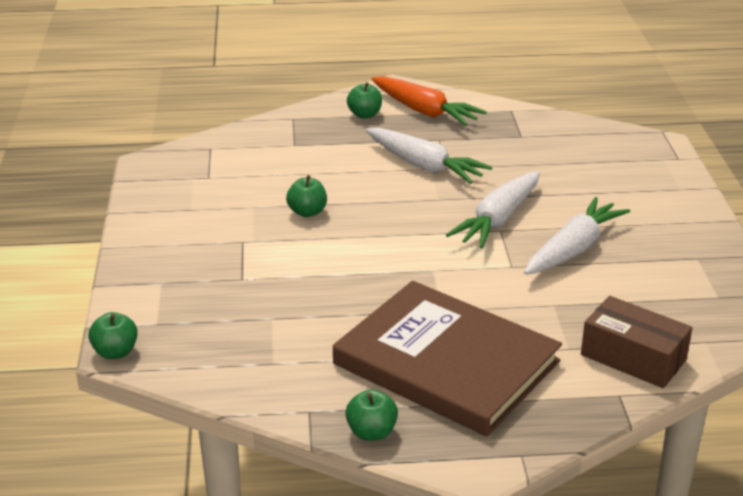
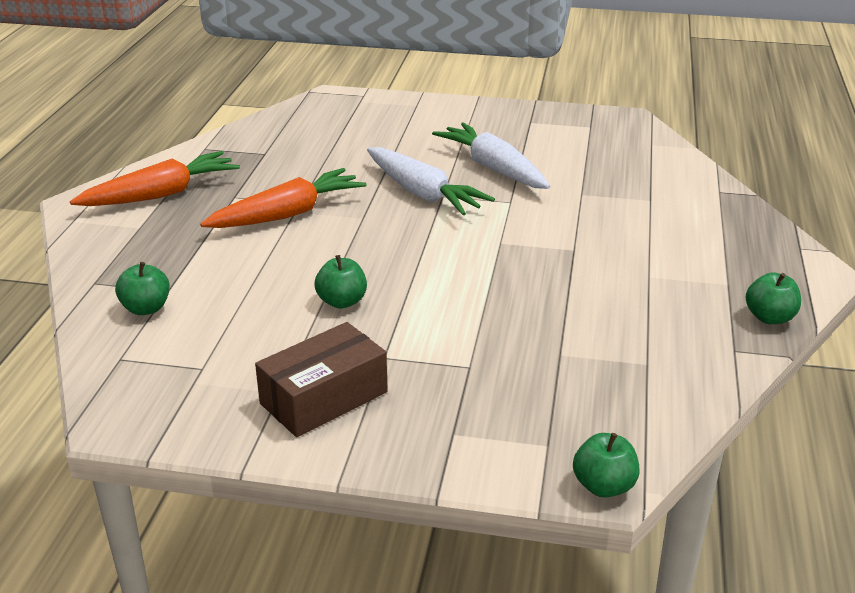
camera: 75 degrees left, 0 degrees up
brown book [333,281,562,437] -> none
green apple [347,82,382,118] -> green apple moved to [115,262,170,315]
white carrot [366,128,493,184] -> orange carrot [200,168,367,228]
brown box [581,296,692,388] -> brown box moved to [255,322,388,437]

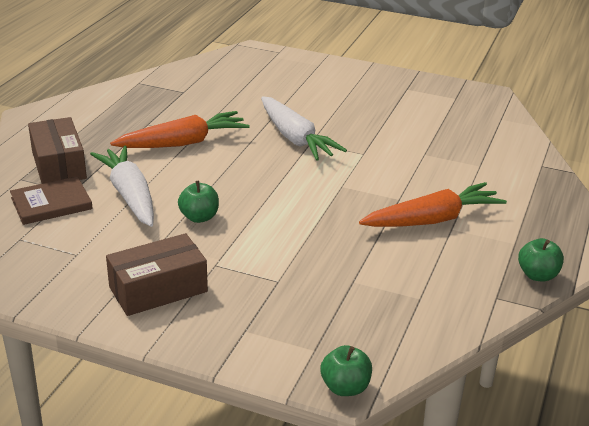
camera: 10 degrees right, 0 degrees up
orange carrot [70,151,240,206] -> orange carrot moved to [359,182,507,227]
green apple [115,262,170,315] -> brown book [10,176,93,225]
white carrot [432,122,550,189] -> white carrot moved to [90,146,154,227]
none -> brown box [28,117,87,184]

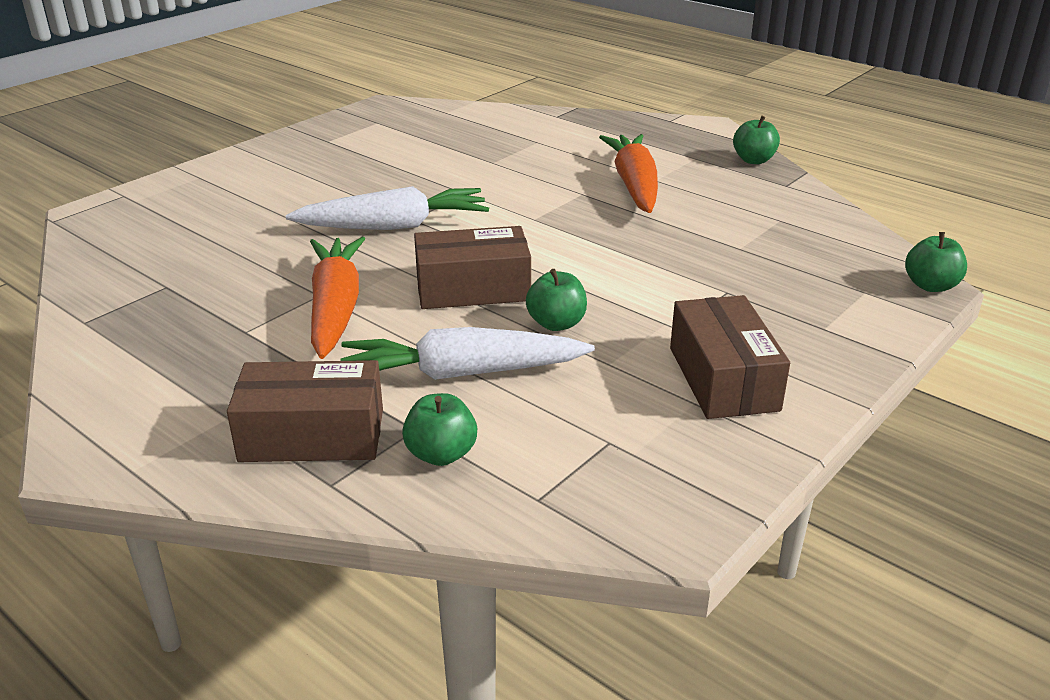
camera: 70 degrees left, 0 degrees up
brown book [10,176,93,225] -> green apple [402,393,477,466]
none -> brown box [414,226,531,309]

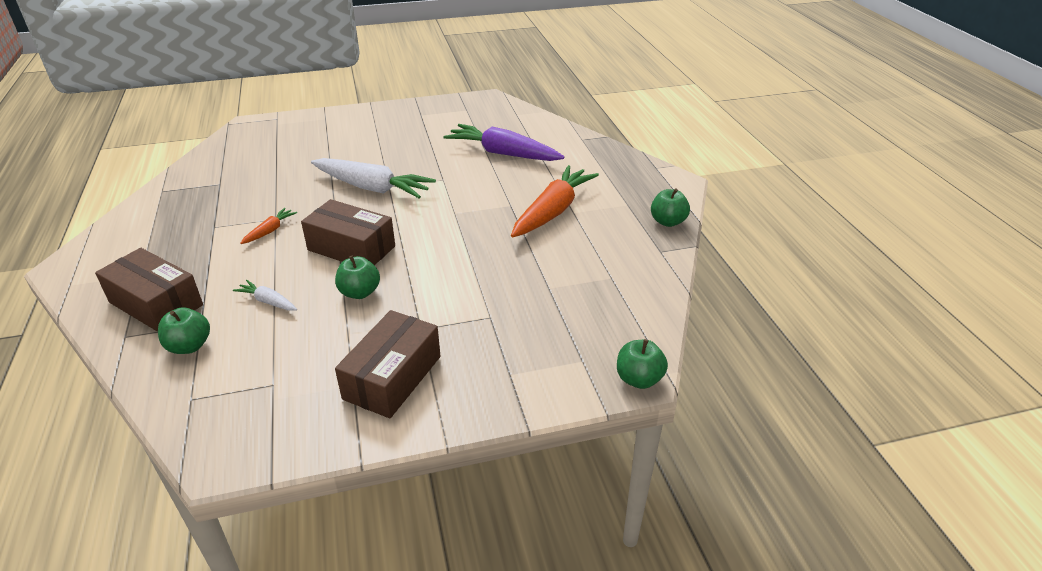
camera: 35 degrees right, 5 degrees up
orange carrot [310,237,365,359] -> orange carrot [240,208,297,244], size x0.46
white carrot [341,327,595,380] -> white carrot [233,280,297,311], size x0.46
none -> purple carrot [443,124,564,161]

